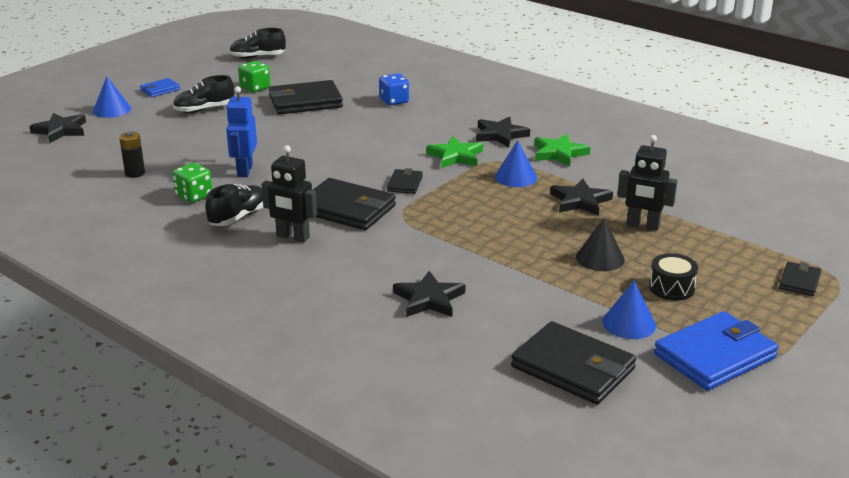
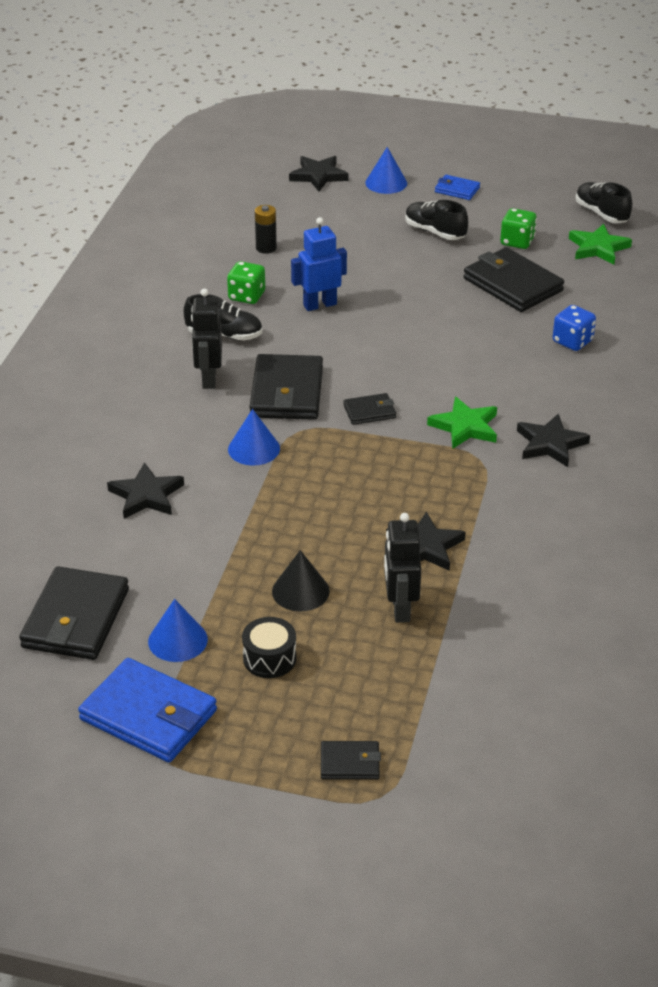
camera: 65 degrees right, 10 degrees up
blue cone [495,140,537,187] -> blue cone moved to [228,409,280,466]
green star [534,134,590,166] -> green star moved to [569,224,632,264]

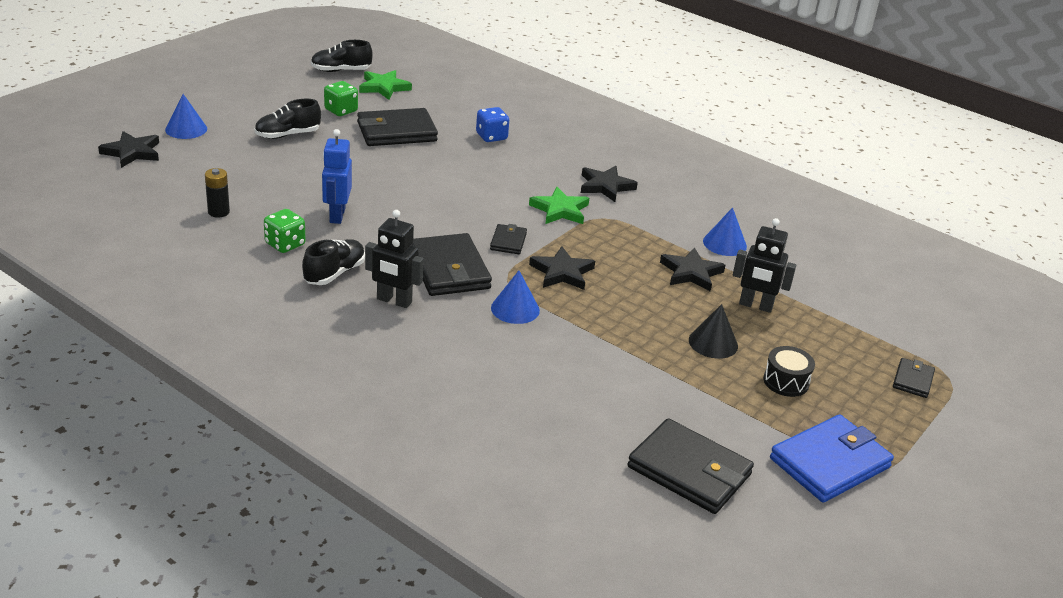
camera: 70 degrees left, 5 degrees down
black star [107,462,184,519] -> black star moved to [529,246,595,290]
blue cone [148,599,208,662] -> blue cone moved to [703,207,747,256]
black wallet [249,354,323,420] -> black wallet turned 45 degrees clockwise [412,233,492,296]
blue wallet [435,175,480,200] -> none

